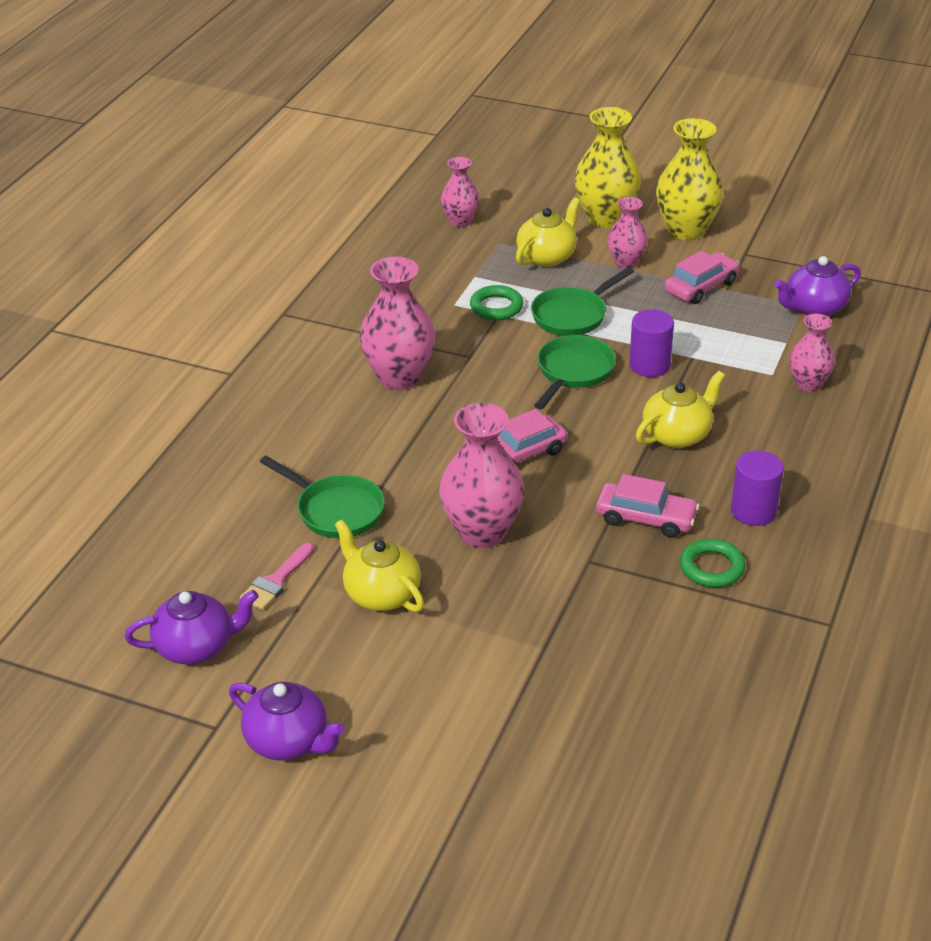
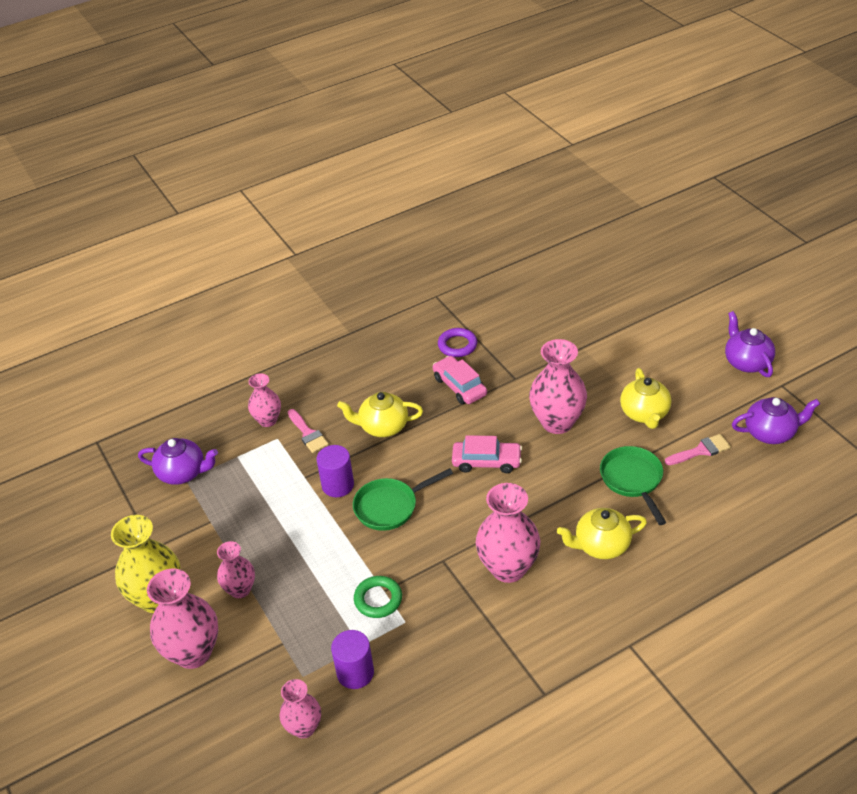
camera: 140 degrees left, 5 degrees up
purple teapot [124,590,259,665] -> purple teapot turned 150 degrees clockwise [732,397,820,444]
yellow teapot [516,197,580,267] -> yellow teapot moved to [557,508,647,559]
green pan [531,267,634,336] -> none
yellow vase [575,107,641,228] -> pink vase [147,569,218,669]
pink car [664,251,740,304] -> none
green ring [680,539,746,587] -> purple ring [438,328,477,357]
purple cylinder [731,451,784,526] -> purple cylinder moved to [331,630,374,689]
none -> pink brush [288,409,329,453]

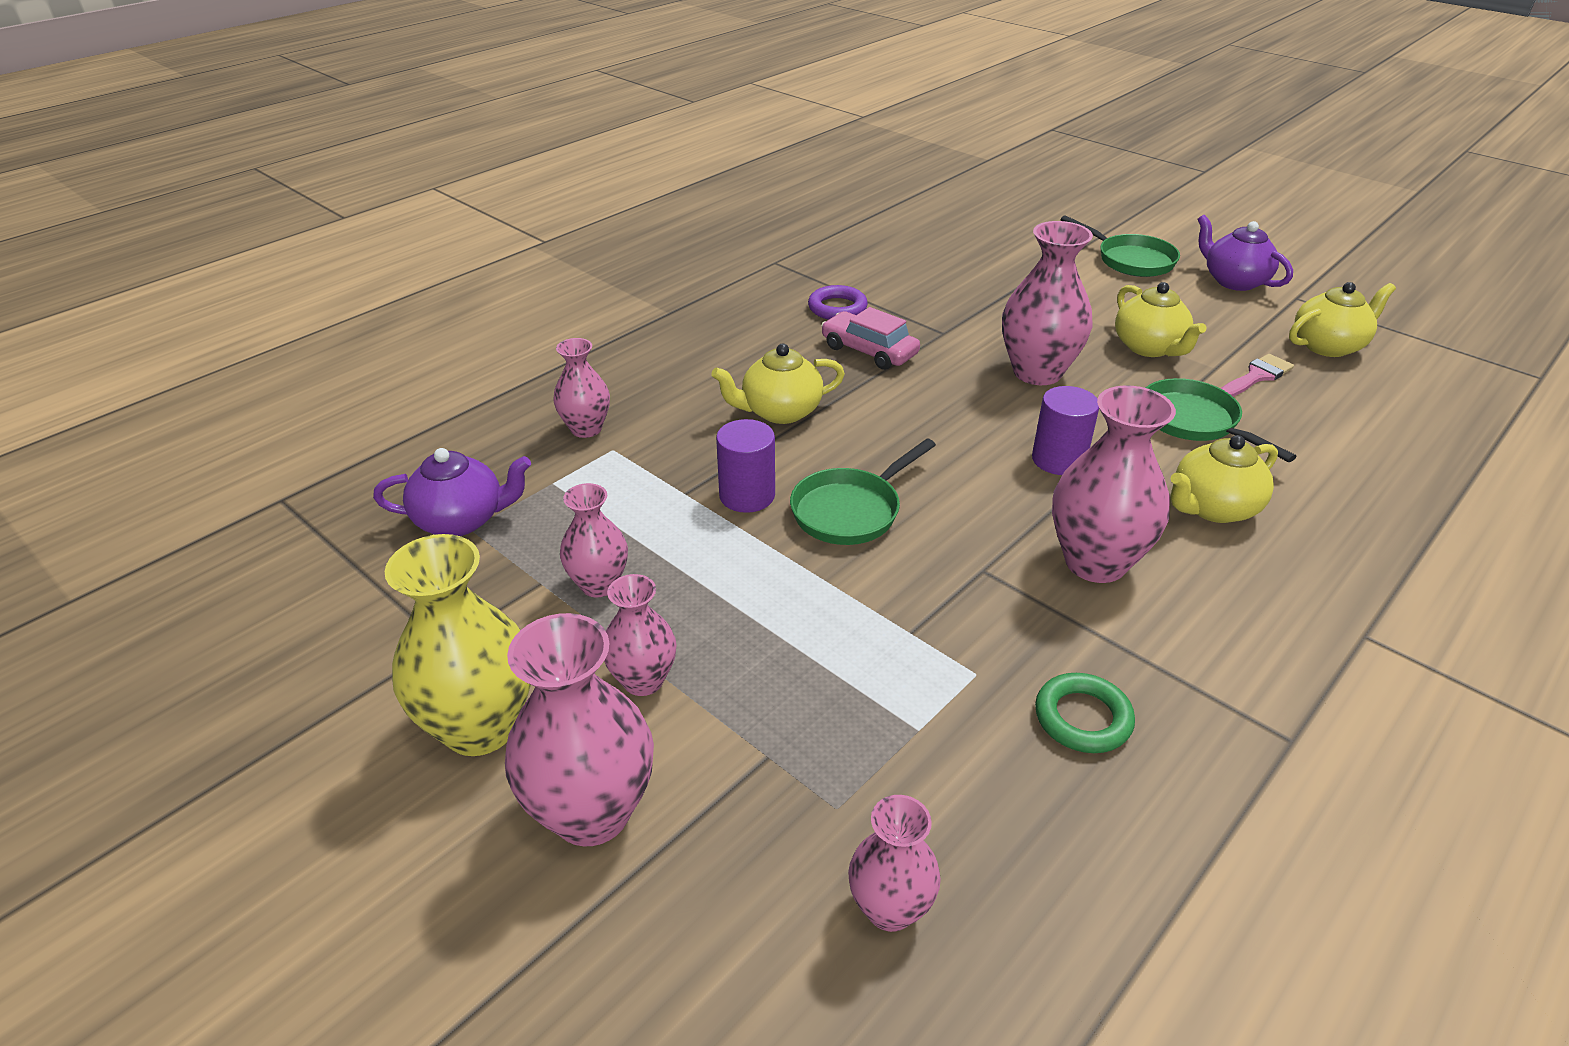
camera: 20 degrees left, 5 degrees down
pink brush [288,409,329,453] -> none
purple cylinder [331,630,374,689] -> purple cylinder moved to [1032,386,1099,475]
green ring [354,576,402,618] -> green ring moved to [1035,673,1135,753]
pink car [452,435,522,473] -> none
purple teapot [732,397,820,444] -> yellow teapot [1289,282,1396,357]
none -> pink vase [560,483,628,597]
none -> green pan [1060,215,1180,277]

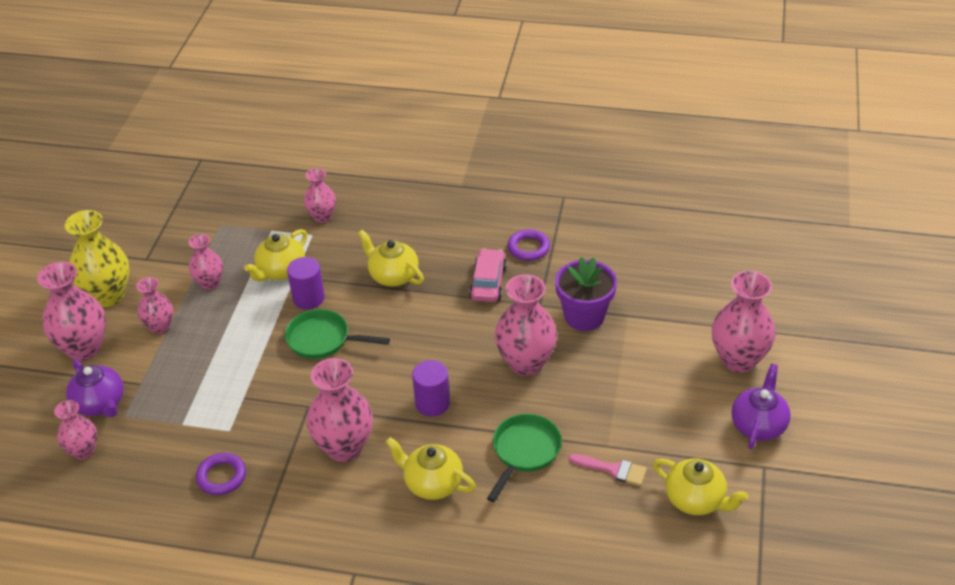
camera: 60 degrees right, 5 degrees up
purple teapot [373,448,531,536] -> purple teapot moved to [66,359,124,417]
green ring [1035,673,1135,753] -> purple ring [196,453,246,495]
green pan [1060,215,1180,277] -> pink vase [712,271,776,373]
yellow teapot [1115,282,1206,357] -> yellow teapot moved to [244,229,307,282]
none -> purple flower pot [555,257,617,331]

